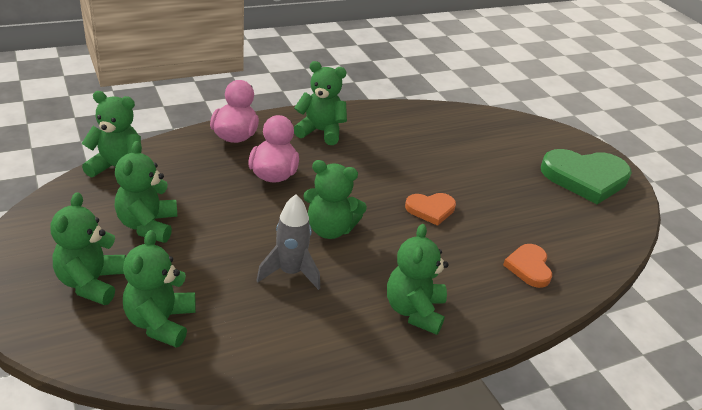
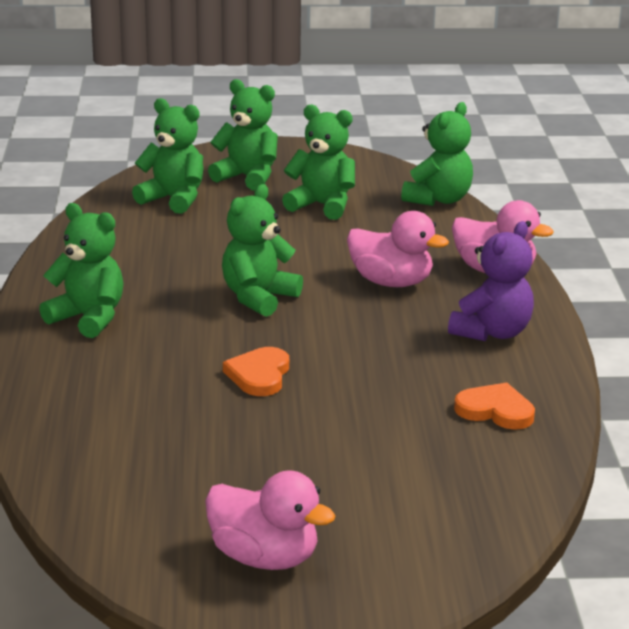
camera: 115 degrees right, 10 degrees down
grey rocket [256,195,320,290] -> none
green teddy bear [294,61,347,145] -> purple teddy bear [448,221,534,341]
orange heart [503,244,552,288] -> orange heart moved to [454,382,535,430]
green heart [541,149,632,204] -> pink duck [205,470,336,570]

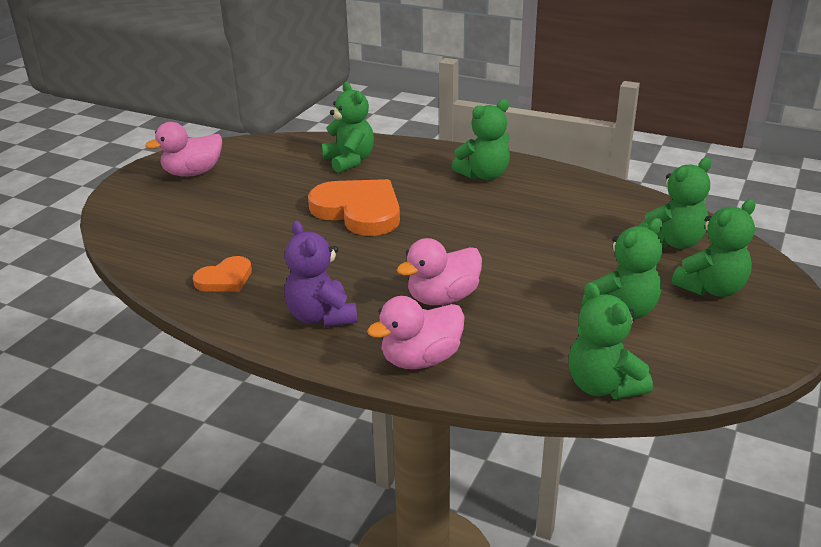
camera: 120 degrees right, 5 degrees up
green teddy bear [222,184,303,317] -> green teddy bear moved to [322,82,374,173]
orange heart [223,347,289,396] -> orange heart [308,179,400,236], size x1.90

